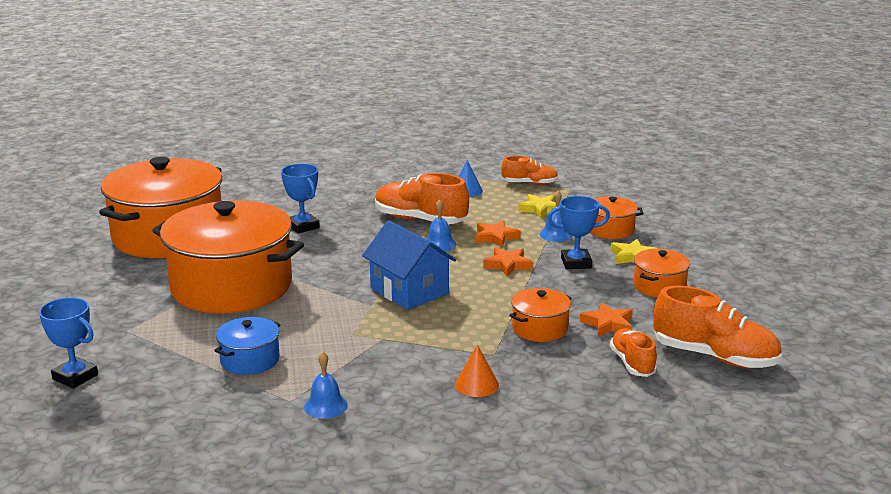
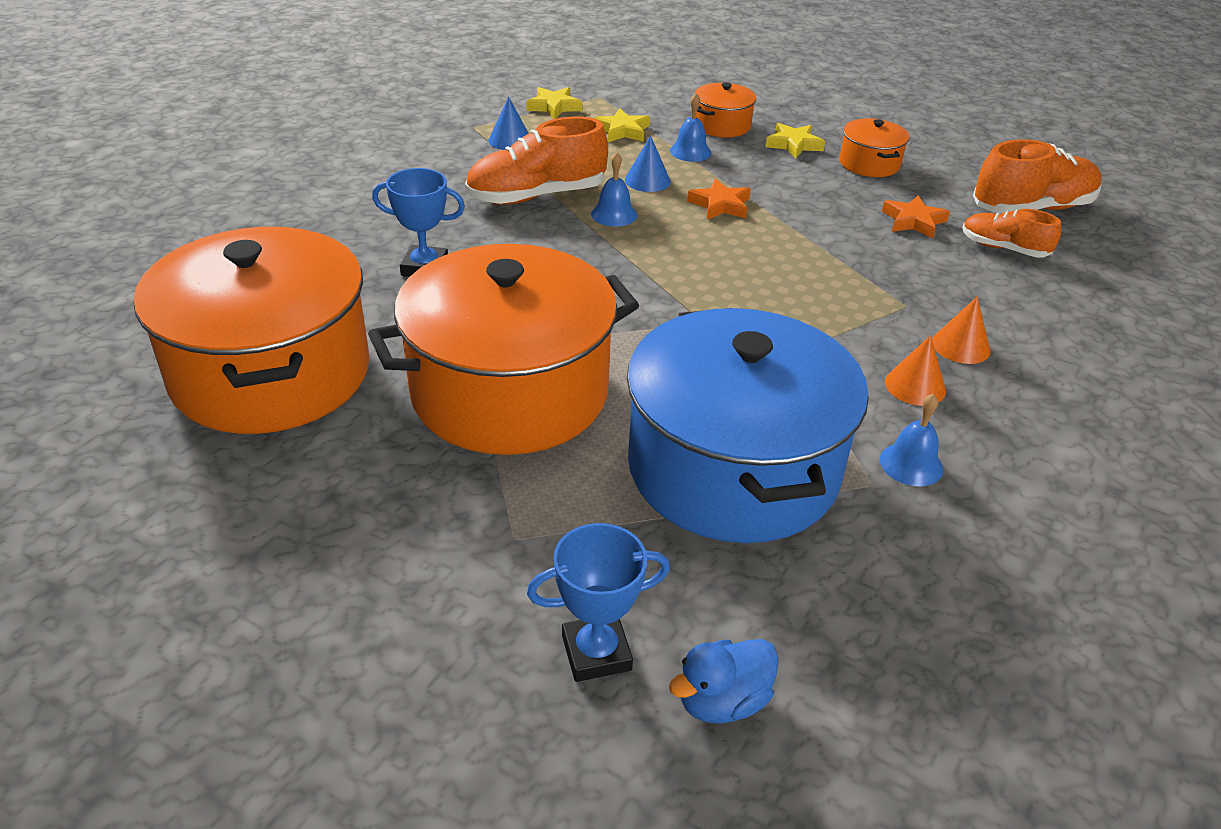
camera: 50 degrees left, 15 degrees up
blue pot [214,317,281,375] -> blue pot [627,308,869,543], size x2.31
blue house [362,220,456,310] -> none
orange star [475,220,521,248] -> blue cone [625,136,671,192]
orange shoe [501,156,558,185] -> yellow star [526,87,582,119]
orange pot [509,288,571,342] -> none
blue trophy [548,196,610,269] -> none
none -> blue duck [669,639,778,724]
none -> orange cone [885,335,946,406]

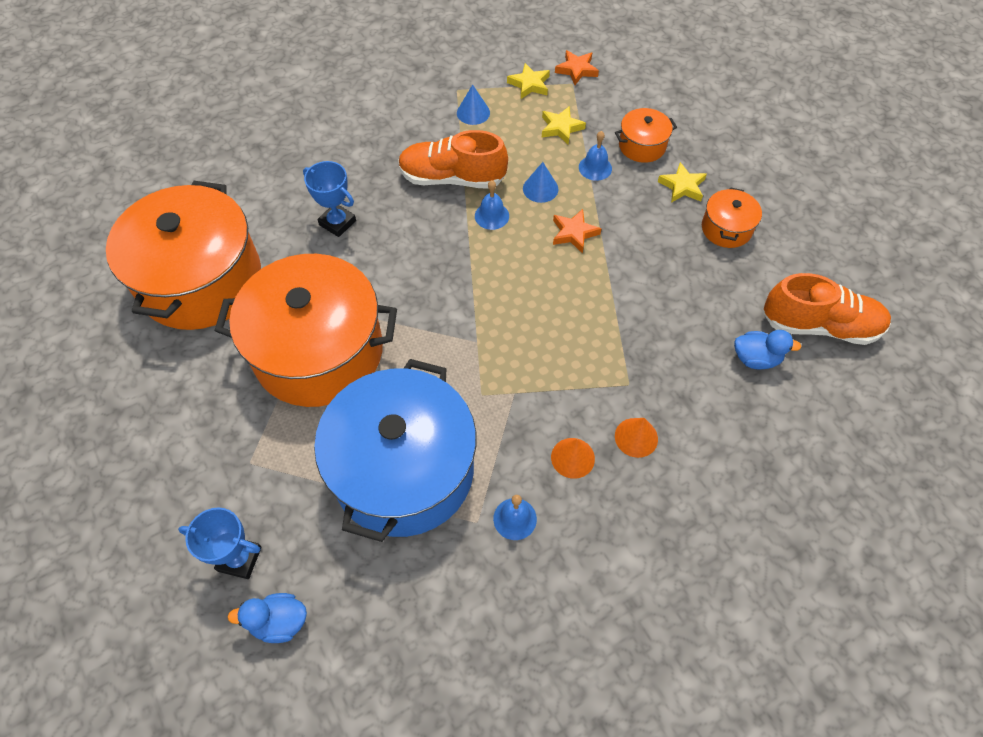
camera: 30 degrees right, 20 degrees up
orange star [882,195,950,238] -> orange star moved to [555,50,599,85]
orange shoe [962,209,1061,258] -> blue duck [734,330,802,369]

